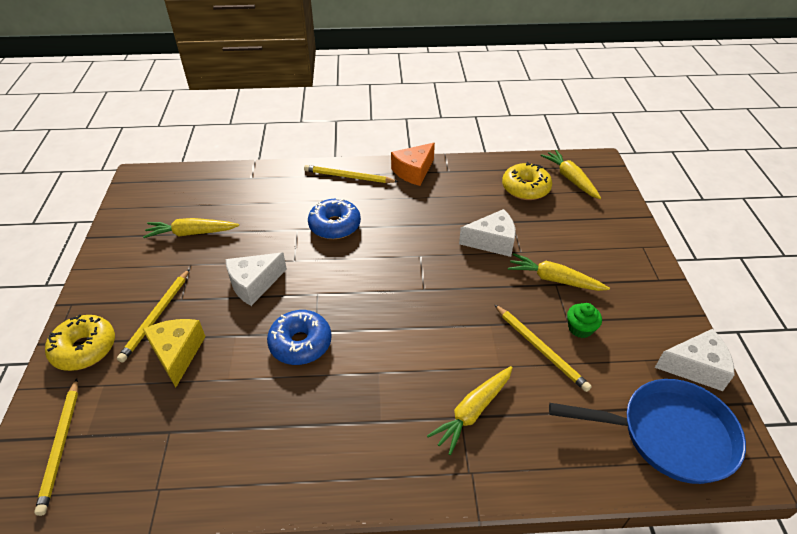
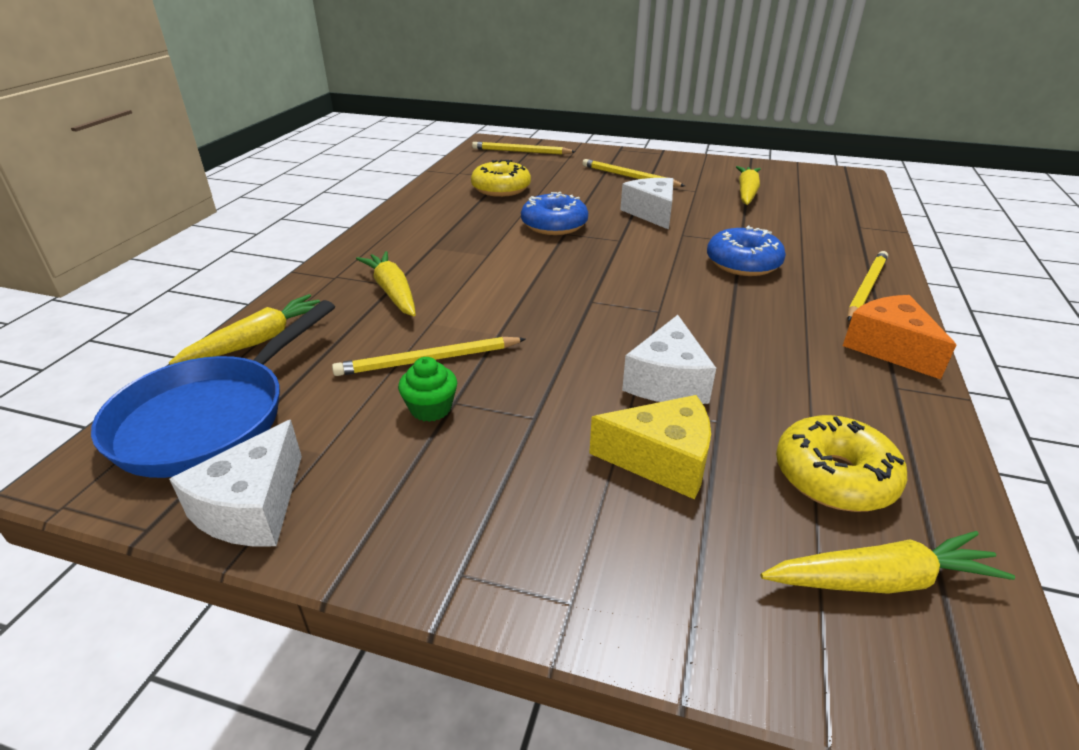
camera: 110 degrees right, 10 degrees down
yellow donut [45,315,115,371] -> yellow donut moved to [471,160,531,197]
yellow cheese [143,319,206,388] -> yellow cheese moved to [589,395,711,499]
yellow carrot [508,253,610,291] -> yellow carrot moved to [169,294,320,365]

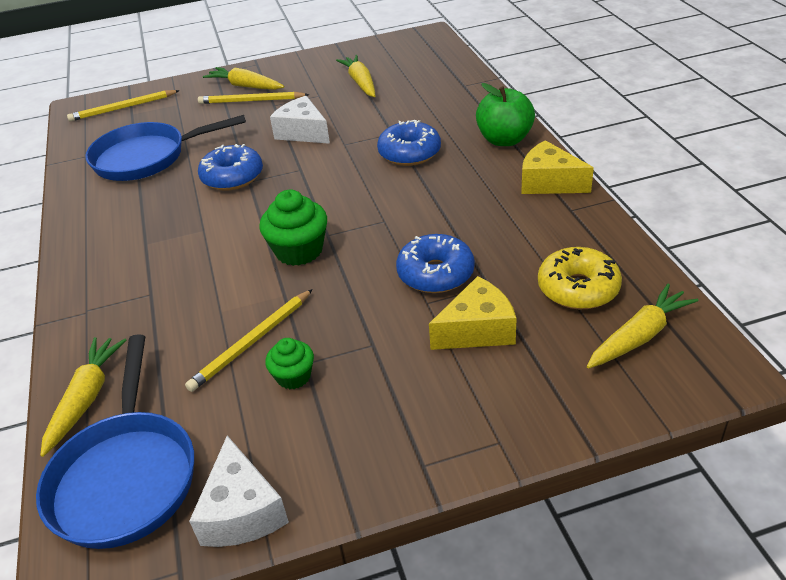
camera: 30 degrees left, 5 degrees up
yellow carrot [356,251,416,316] -> yellow carrot moved to [203,67,284,90]
yellow donut [471,160,531,197] -> blue pan [85,115,246,181]
white cheese [622,315,716,404] -> blue donut [396,234,475,293]
orange cheese [843,295,956,379] -> yellow cheese [521,140,594,194]
yellow pencil [847,251,888,321] -> green apple [476,83,535,146]
none -> green cupcake [259,190,327,266]

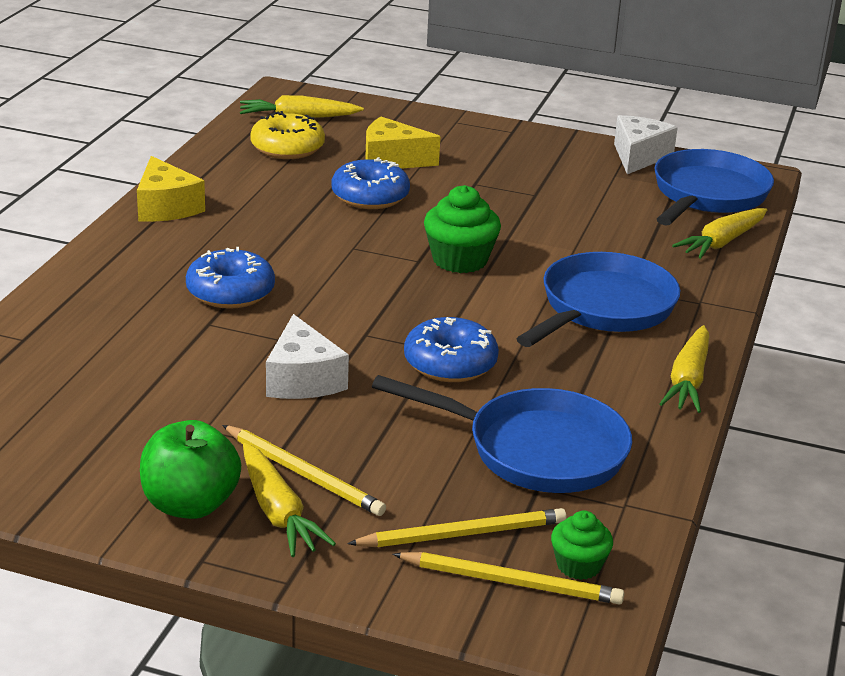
camera: 150 degrees left, 10 degrees down
yellow pencil [185,289,313,392] -> yellow pencil moved to [347,508,566,547]
green cupcake [265,338,314,389] -> green cupcake moved to [551,511,613,580]
yellow carrot [336,55,375,97] -> yellow carrot moved to [659,325,709,413]
green apple [476,83,535,146] -> green apple moved to [140,420,241,519]
none -> blue pan [516,252,680,347]

